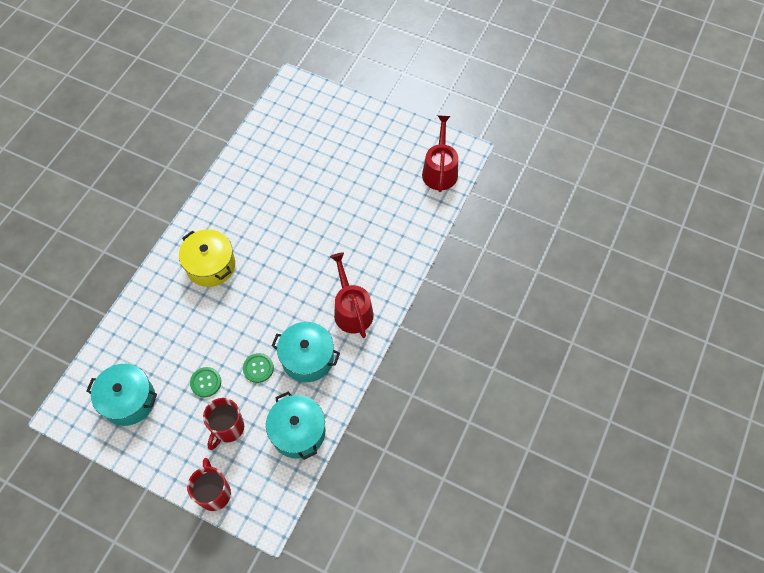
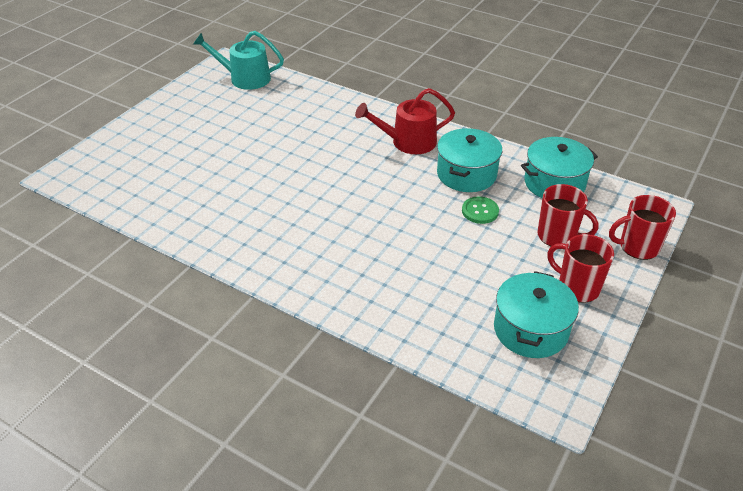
camera: 85 degrees left, 20 degrees down
yellow pot [179,229,235,287] -> none
green button [190,367,221,397] -> none
red watering can [422,115,458,192] -> turquoise watering can [193,31,284,90]
none -> red mug [547,234,614,303]

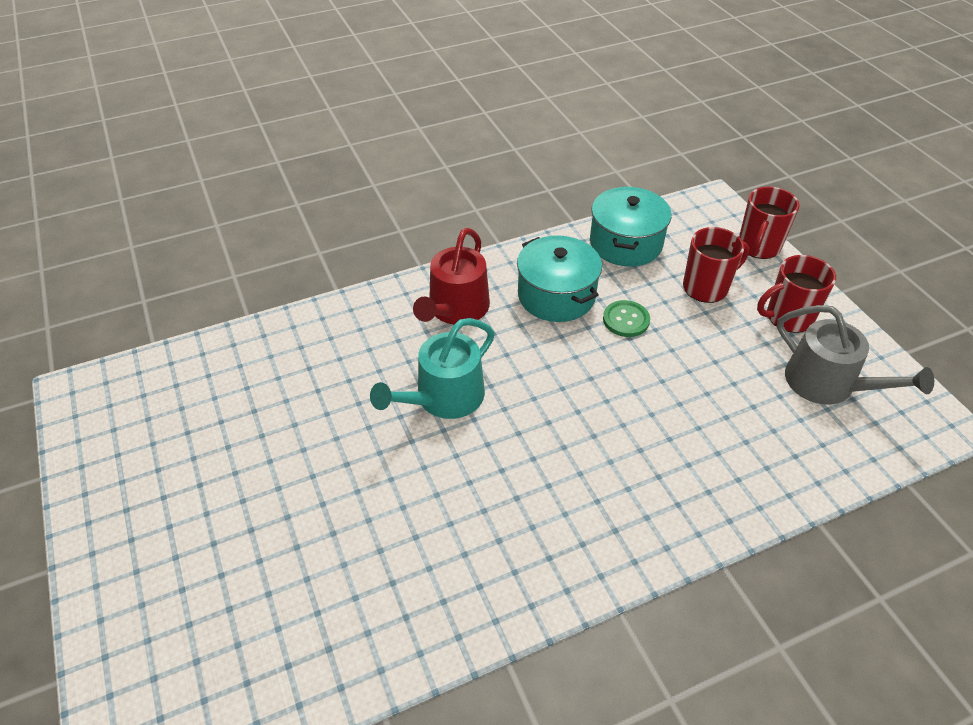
camera: 55 degrees left, 5 degrees up
turquoise watering can [193,31,284,90] -> turquoise watering can moved to [370,318,495,419]
turquoise pot [494,271,579,358] -> grey watering can [777,305,934,405]

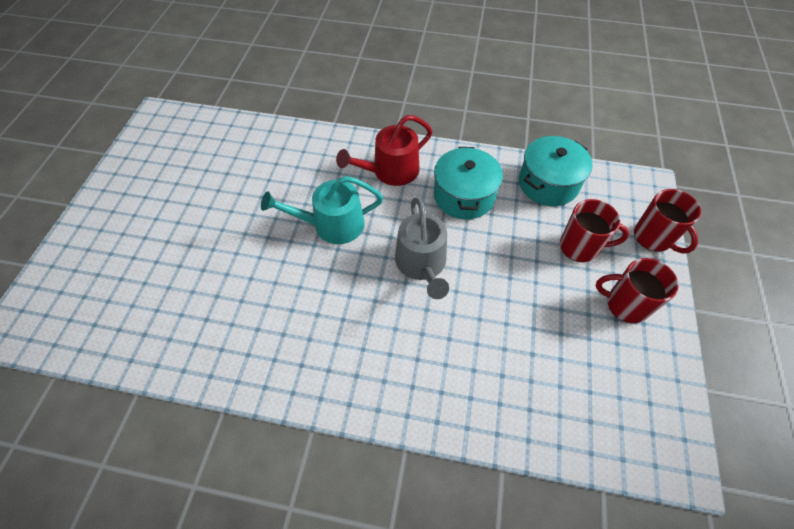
camera: 35 degrees right, 10 degrees up
green button [603,300,650,337] -> none
red mug [739,187,800,259] -> red mug turned 90 degrees counterclockwise [634,189,701,253]
grey watering can [777,305,934,405] -> grey watering can moved to [395,198,449,299]

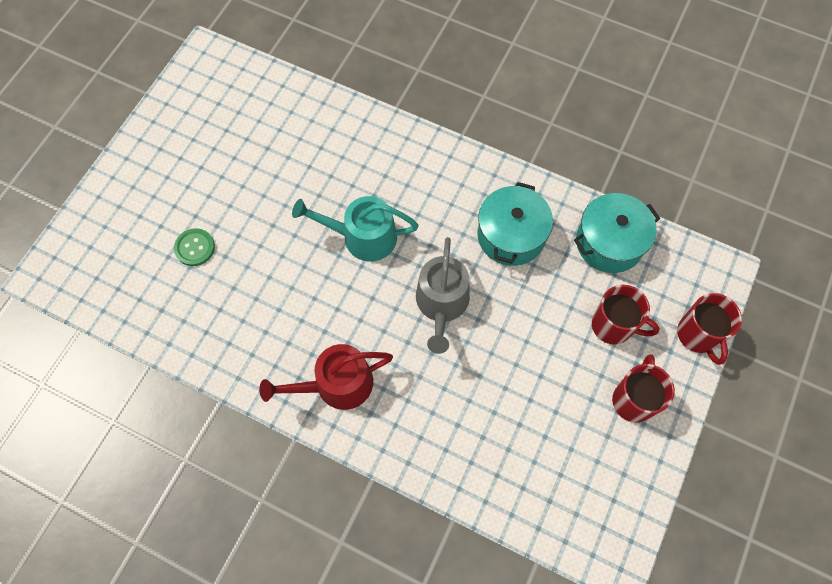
camera: 15 degrees right, 10 degrees up
red watering can [336,115,432,186] -> red watering can moved to [259,344,393,410]
red mug [596,258,679,323] -> red mug turned 75 degrees clockwise [612,354,675,423]
none -> green button [174,228,215,266]

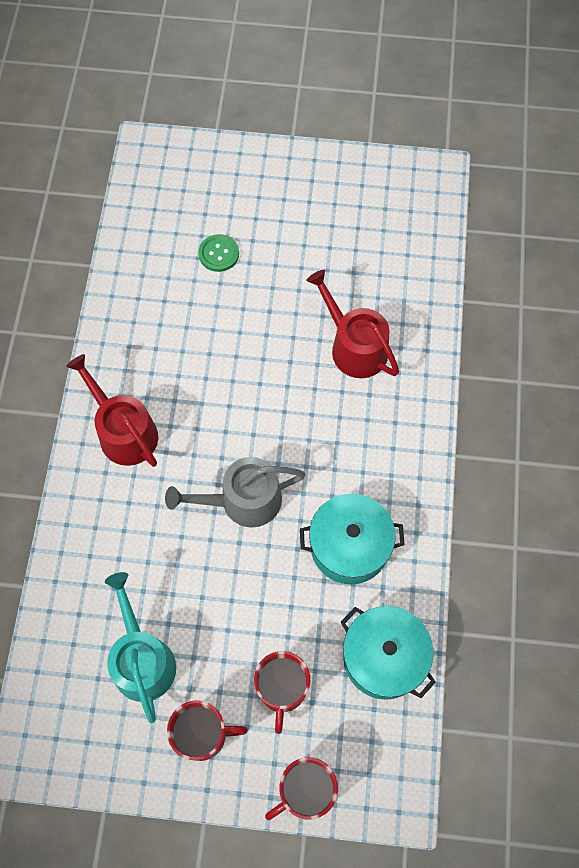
camera: 70 degrees right, 0 degrees up
turquoise watering can [292,196,419,262] -> turquoise watering can moved to [105,572,176,723]
none -> red watering can [306,270,399,378]

